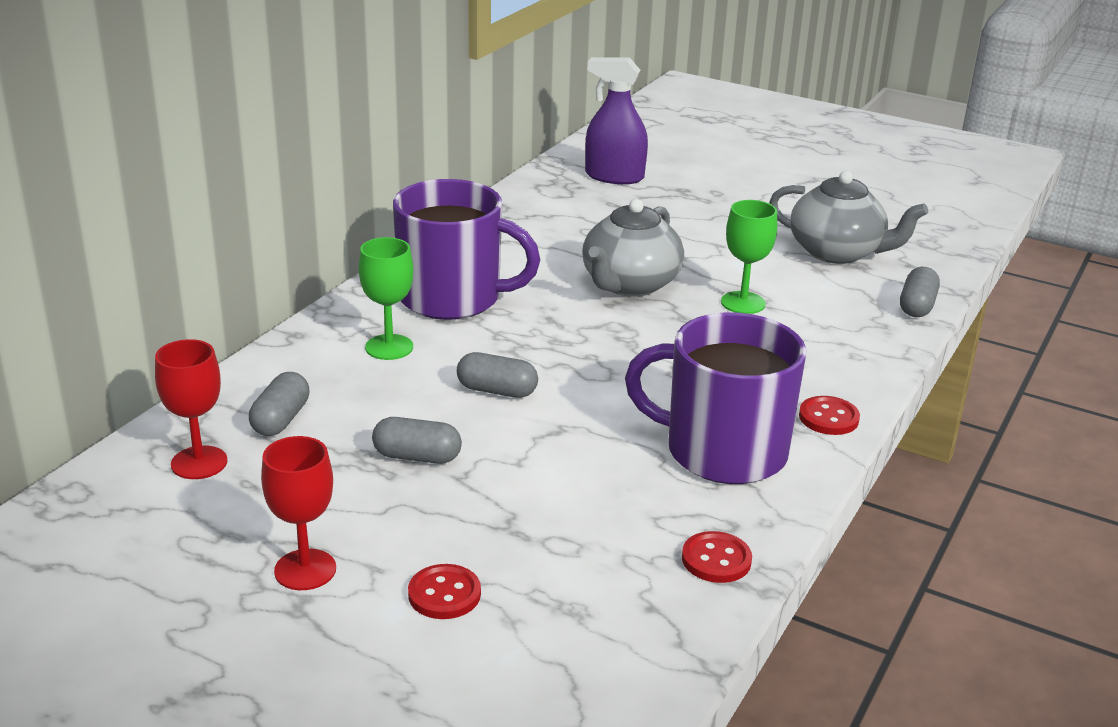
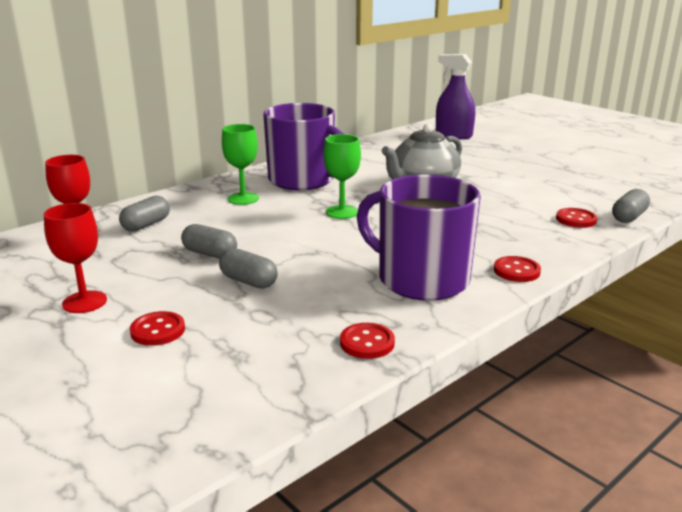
camera: 20 degrees right, 5 degrees down
grey capsule [457,352,538,398] -> grey capsule moved to [219,248,278,289]
green goblet [721,200,777,314] -> green goblet moved to [324,134,361,219]
grey teapot [769,171,928,264] -> none
none -> red button [556,208,597,228]

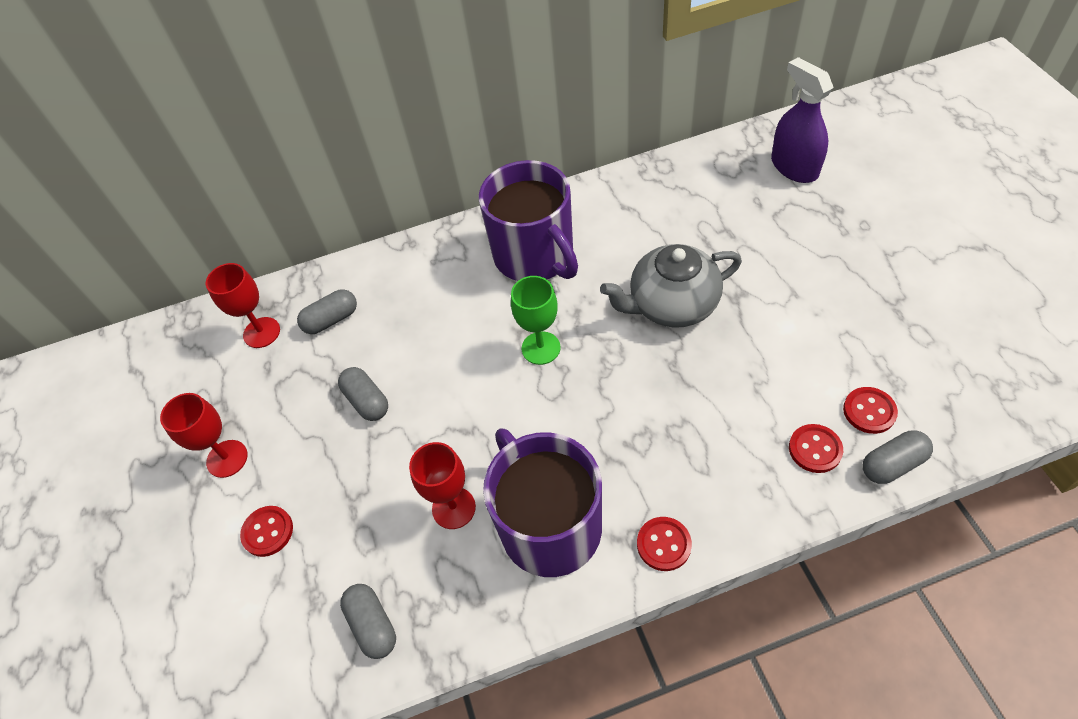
camera: 30 degrees right, 30 degrees up
grey capsule [219,248,278,289] -> grey capsule moved to [340,584,396,659]
green goblet [222,124,259,205] -> none
red button [340,323,395,359] -> red button moved to [843,387,898,434]
none -> red goblet [409,442,476,529]

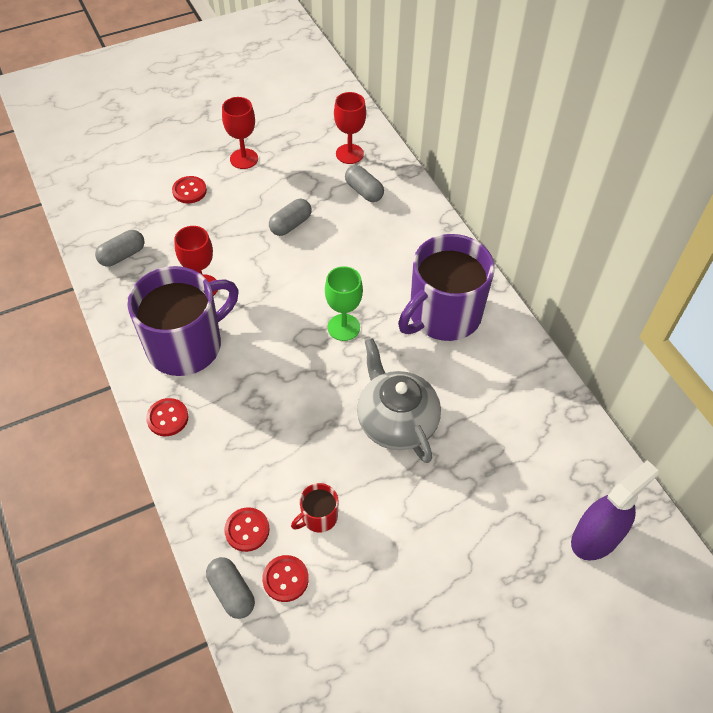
camera: 75 degrees right, 0 degrees up
none -> red mug [291,483,339,533]

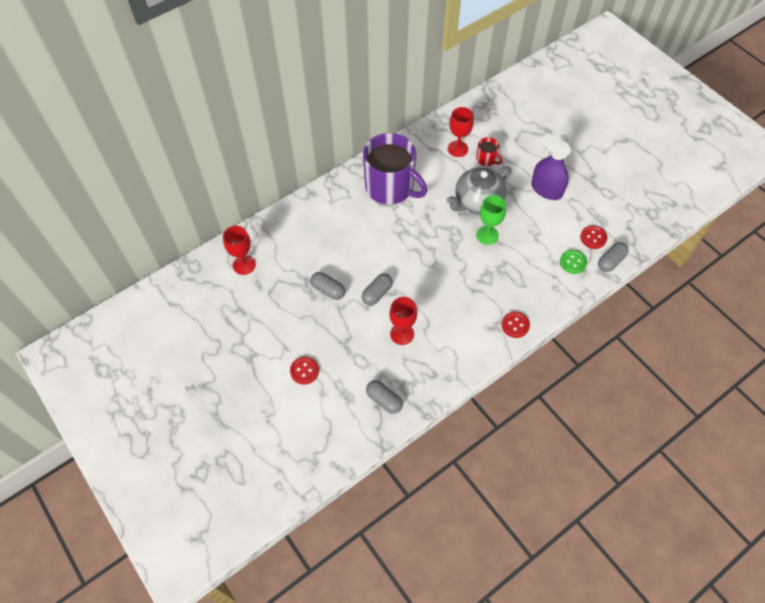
camera: 100 degrees left, 5 degrees up
purple mug [127,266,239,376] -> none
red goblet [222,97,258,169] -> red goblet moved to [448,107,474,157]
red button [224,507,270,552] -> green button [560,250,587,274]
red mug [291,483,339,533] -> red mug moved to [476,137,502,166]
green goblet [325,266,363,341] -> green goblet moved to [476,195,506,245]
grey capsule [345,165,384,202] -> grey capsule moved to [361,273,393,305]
purple spray bottle [571,460,658,560] -> purple spray bottle moved to [531,133,572,200]

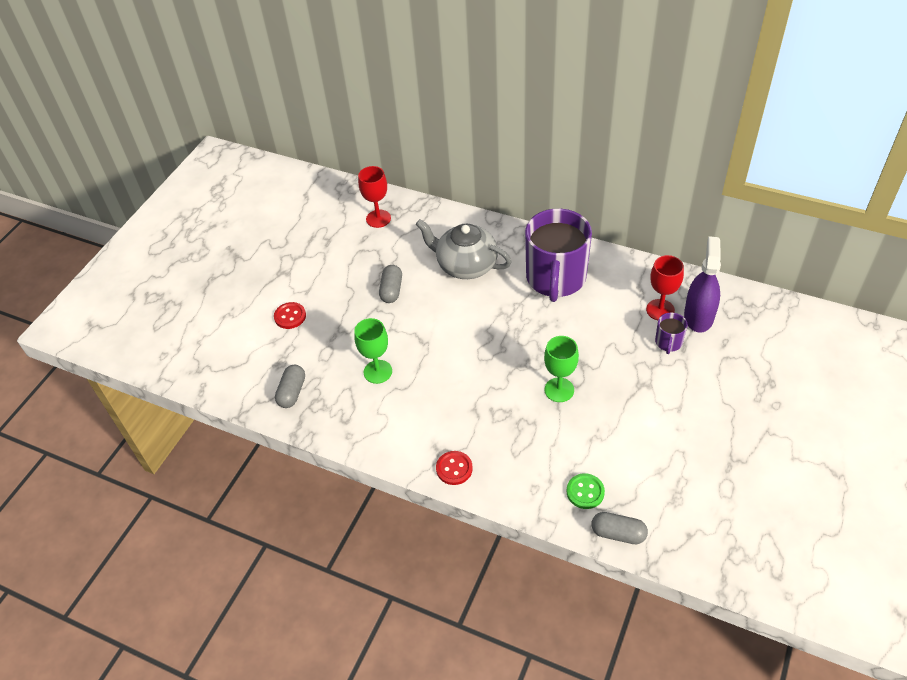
camera: 65 degrees right, 10 degrees down
grey capsule [361,273,393,305] -> none
red goblet [389,297,417,345] -> green goblet [354,318,392,384]
grey teapot [447,167,512,214] -> grey teapot moved to [416,219,512,279]
red mug [476,137,502,166] -> purple mug [655,313,688,354]
purple spray bottle [531,133,572,200] -> purple spray bottle moved to [684,236,721,333]
red button [580,225,607,249] -> none

